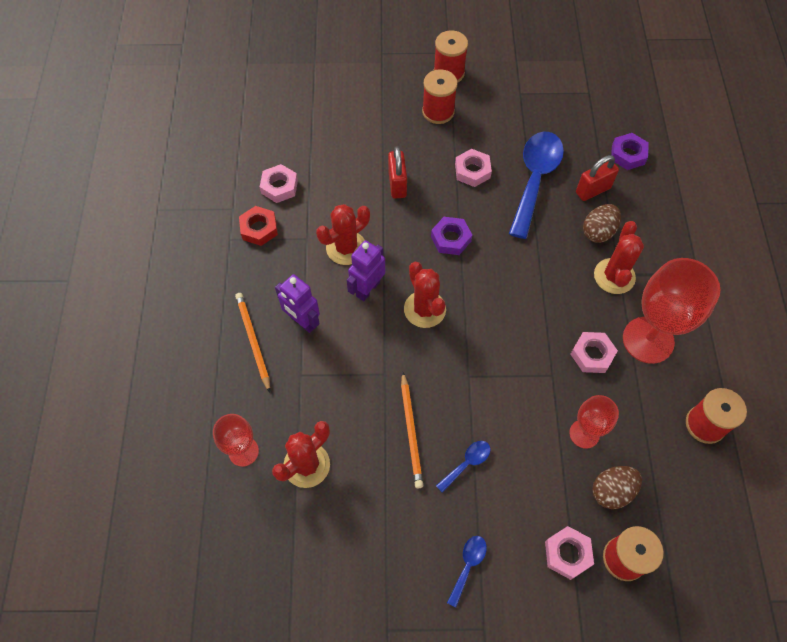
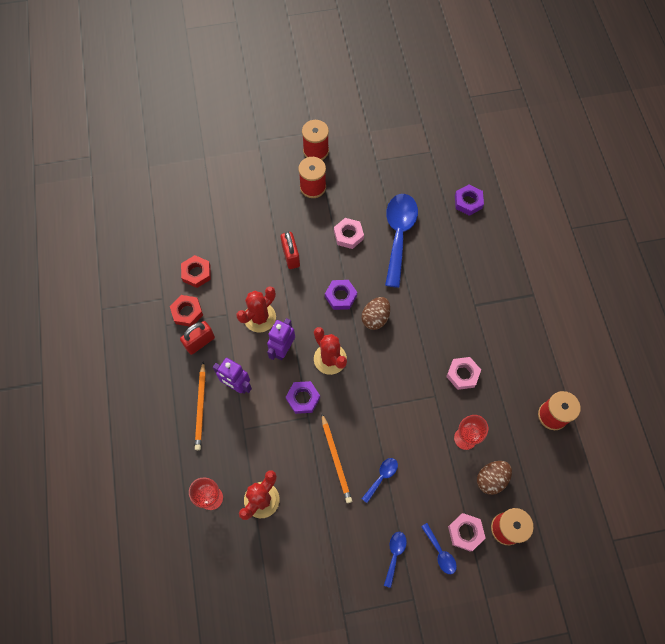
camera: 10 degrees left, 5 degrees up
orange pencil [235,293,270,393] -> orange pencil turned 150 degrees counterclockwise [195,361,206,450]
pink nut [260,164,298,203] -> red nut [181,255,211,288]
red padlock [576,155,619,201] -> red padlock moved to [180,321,215,355]
brown egg [583,204,621,243] -> brown egg moved to [362,297,390,330]
red cactus [594,221,644,294] -> none
red goblet [623,258,720,364] -> none
none -> purple nut [286,381,320,414]
none -> blue spoon [421,523,457,574]

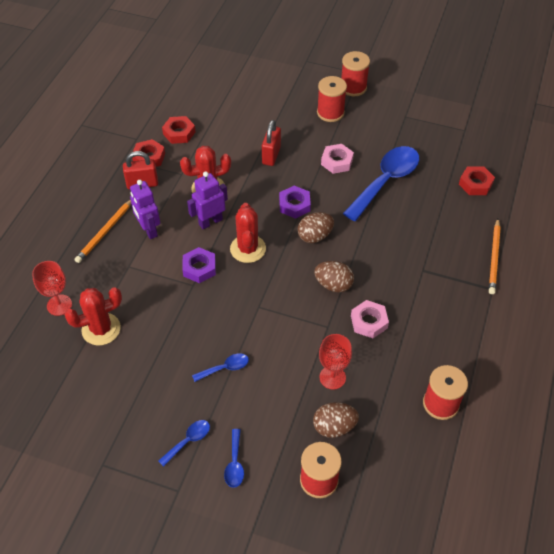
camera: 30 degrees right, 15 degrees down
orange pencil [322,414,352,503] -> orange pencil moved to [489,219,501,294]
pink nut [448,513,486,552] -> none
purple nut [455,185,484,216] -> red nut [459,167,495,195]
none -> brown egg [314,261,354,293]

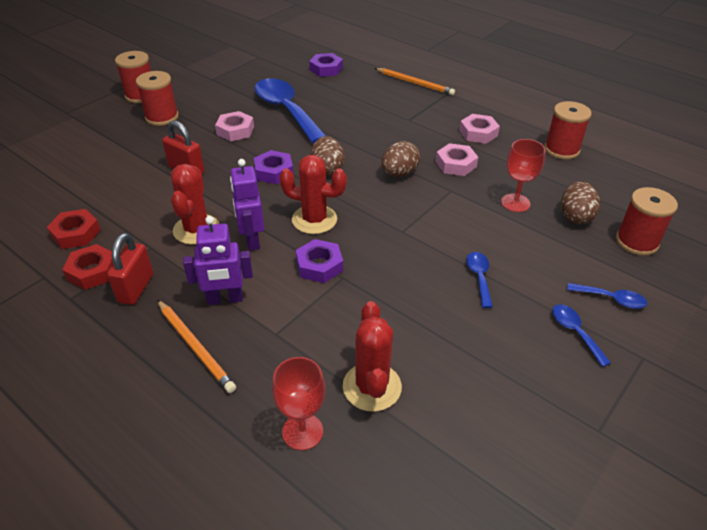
camera: 70 degrees left, 10 degrees down
red nut [459,167,495,195] -> purple nut [309,53,343,77]
none -> pink nut [459,114,500,144]

